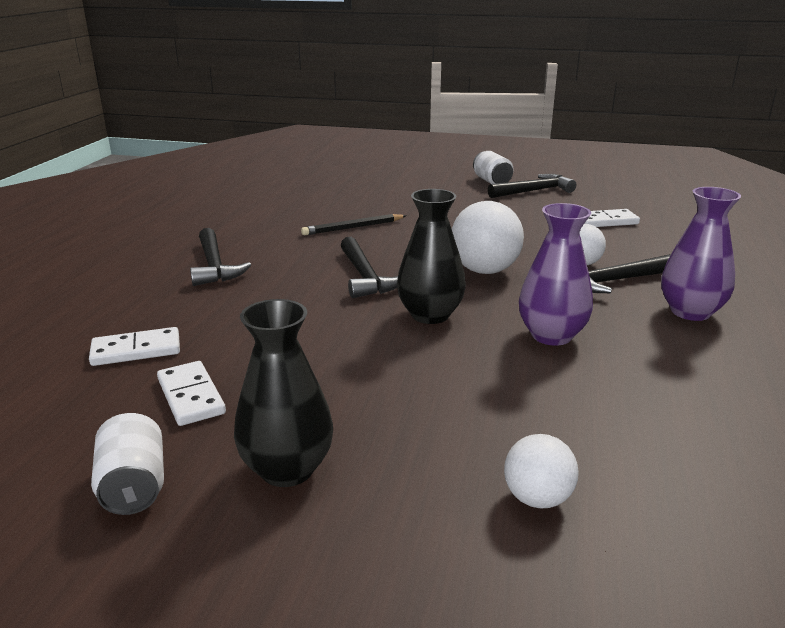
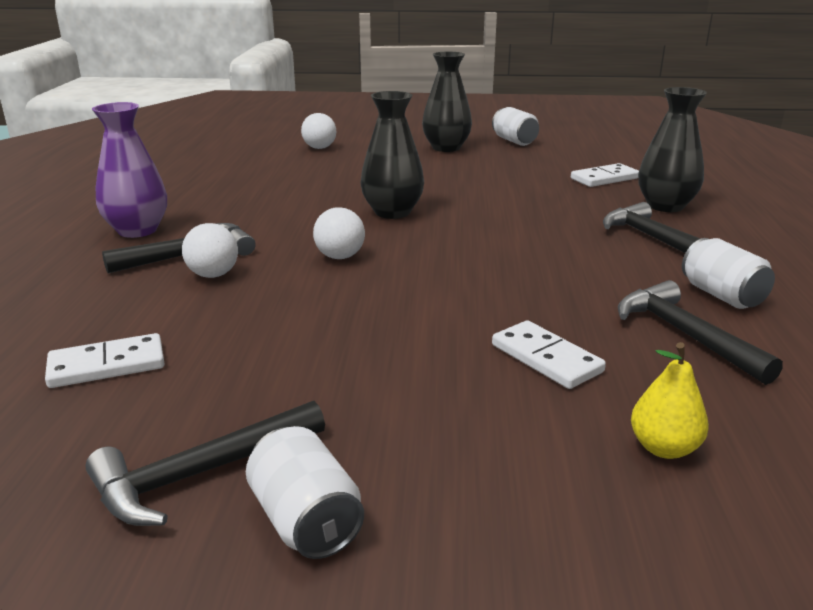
camera: 170 degrees right, 0 degrees up
white domino [157,361,226,426] -> white domino moved to [492,320,606,389]
black pencil [301,214,407,235] -> none
black hammer [341,237,398,298] -> black hammer moved to [618,280,783,385]
white ball [452,201,524,274] -> white ball [313,207,365,259], size x0.59
purple vase [519,203,593,346] -> none
none -> yellow pear [631,342,709,459]
none -> black vase [638,87,707,212]
none -> white can [682,238,775,309]

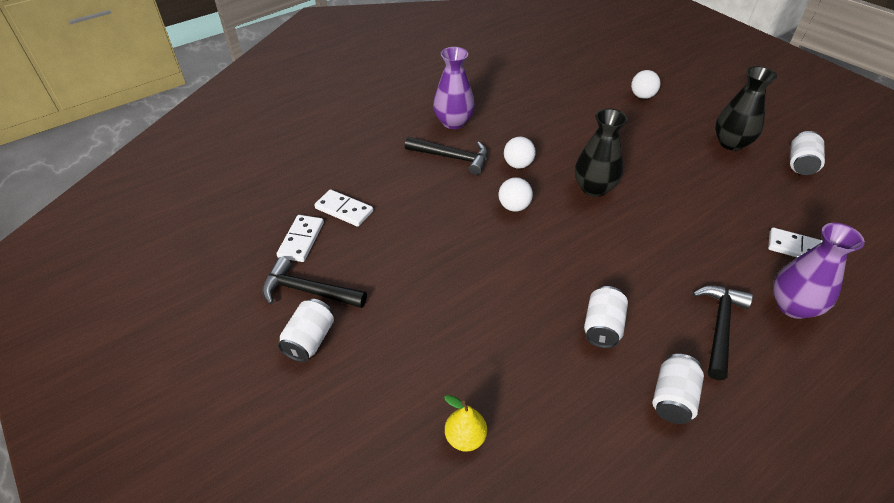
camera: 50 degrees right, 20 degrees up
white ball [182,223,238,278] -> white ball moved to [504,137,536,169]
white domino [492,320,606,389] -> white domino moved to [277,215,324,262]
black hammer [618,280,783,385] -> none
black vase [638,87,707,212] -> purple vase [773,223,865,319]
none -> white can [584,286,628,348]

